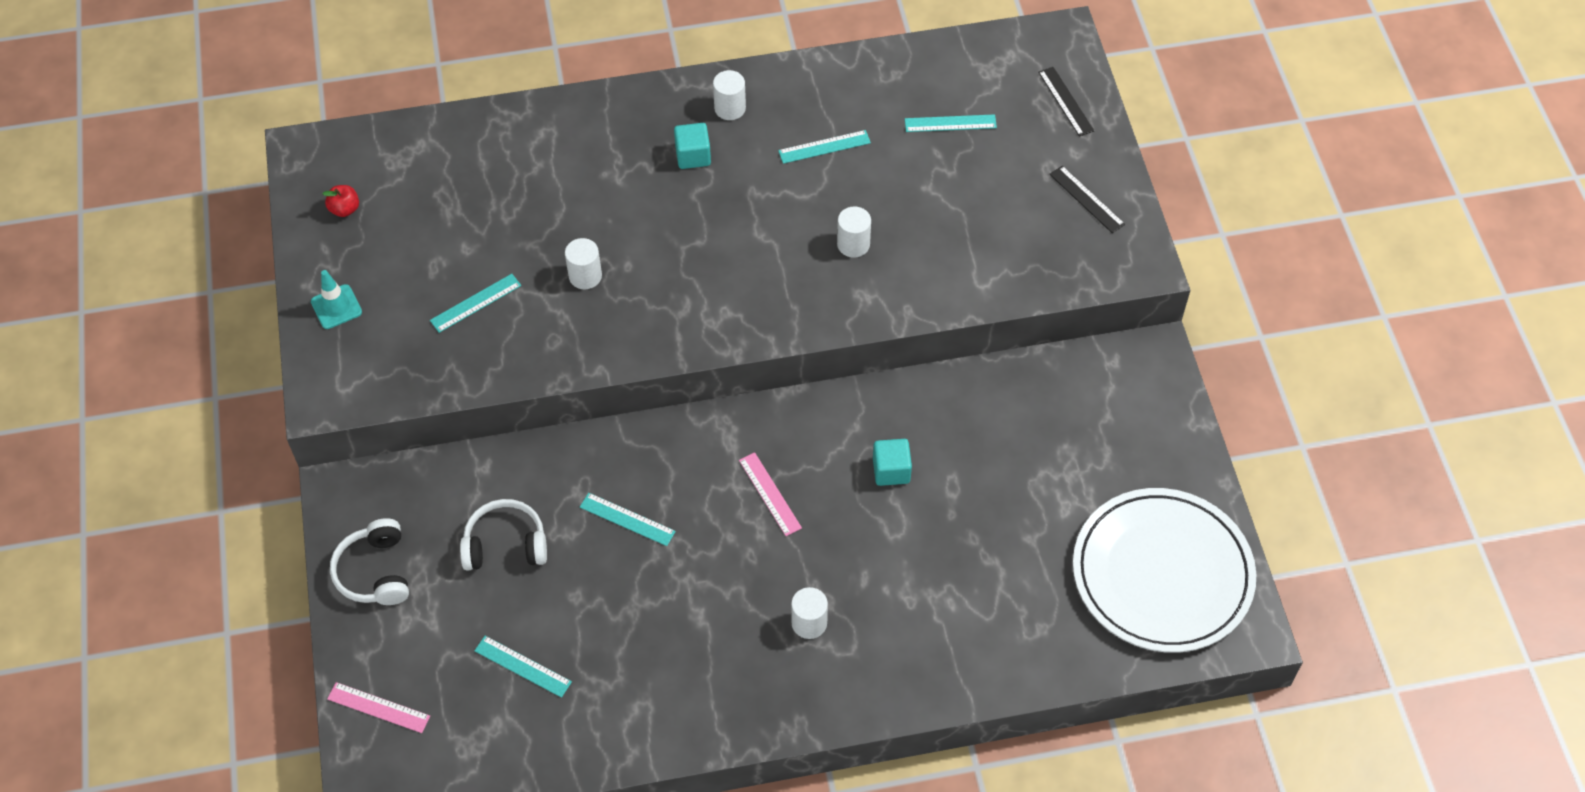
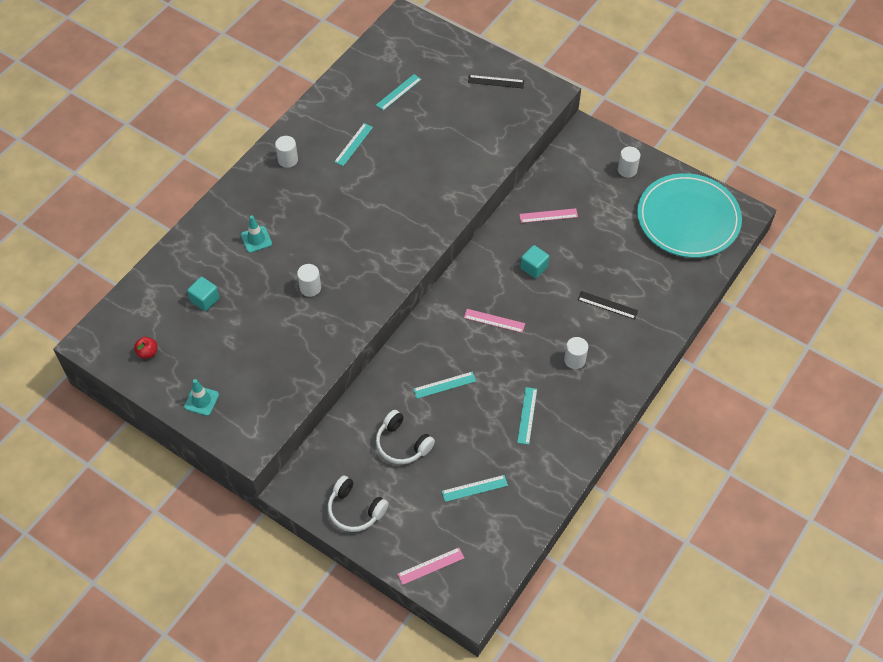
camera: 45 degrees left, 0 degrees up
turquoise ruler [430,274,521,333] -> turquoise ruler moved to [517,387,537,445]
white headphones [460,499,547,571] -> white headphones turned 90 degrees counterclockwise [376,410,435,464]
turquoise cube [674,123,711,169] -> turquoise cube moved to [187,277,219,311]
white cylinder [837,206,871,258] -> white cylinder moved to [618,147,640,178]
black ruler [1038,67,1094,137] -> black ruler moved to [578,291,638,319]
white plate [1073,488,1256,653] -> turquoise plate [637,173,742,258]
none -> turquoise traffic cone [241,215,272,253]
none -> pink ruler [519,208,578,223]

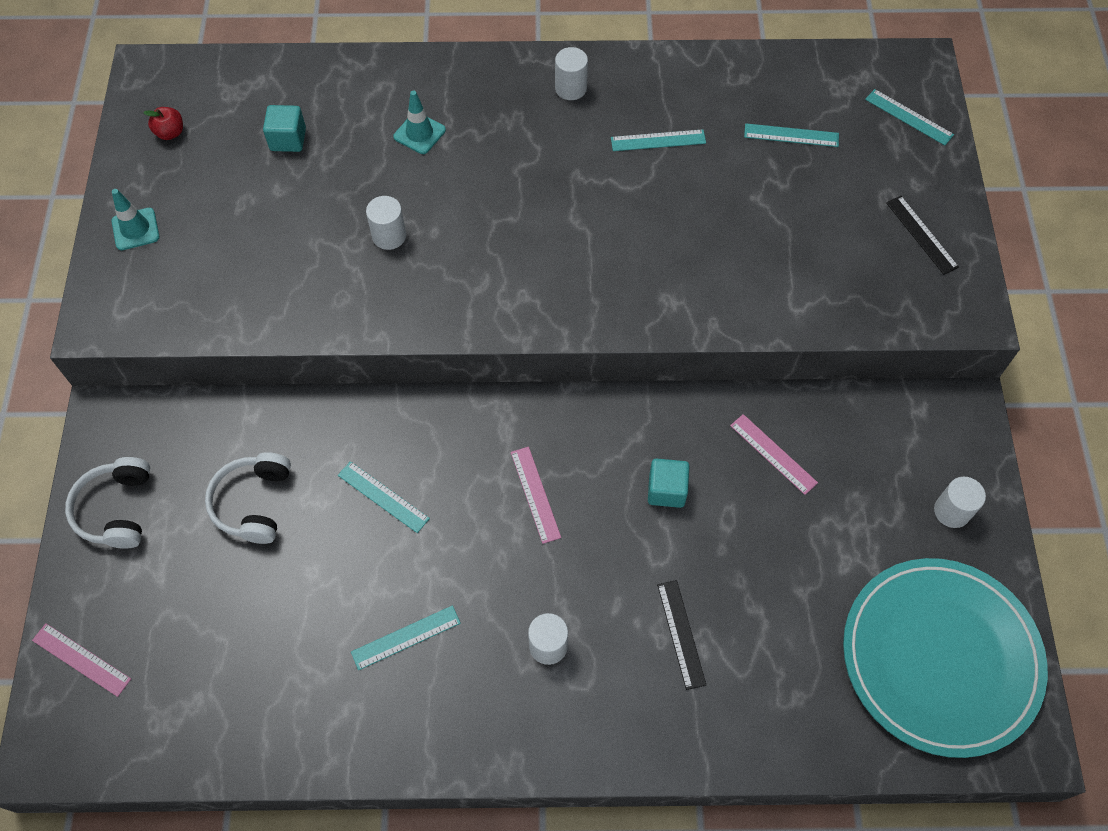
camera: 55 degrees right, 5 degrees up
turquoise ruler [442,475,508,502] -> turquoise ruler moved to [865,89,954,145]

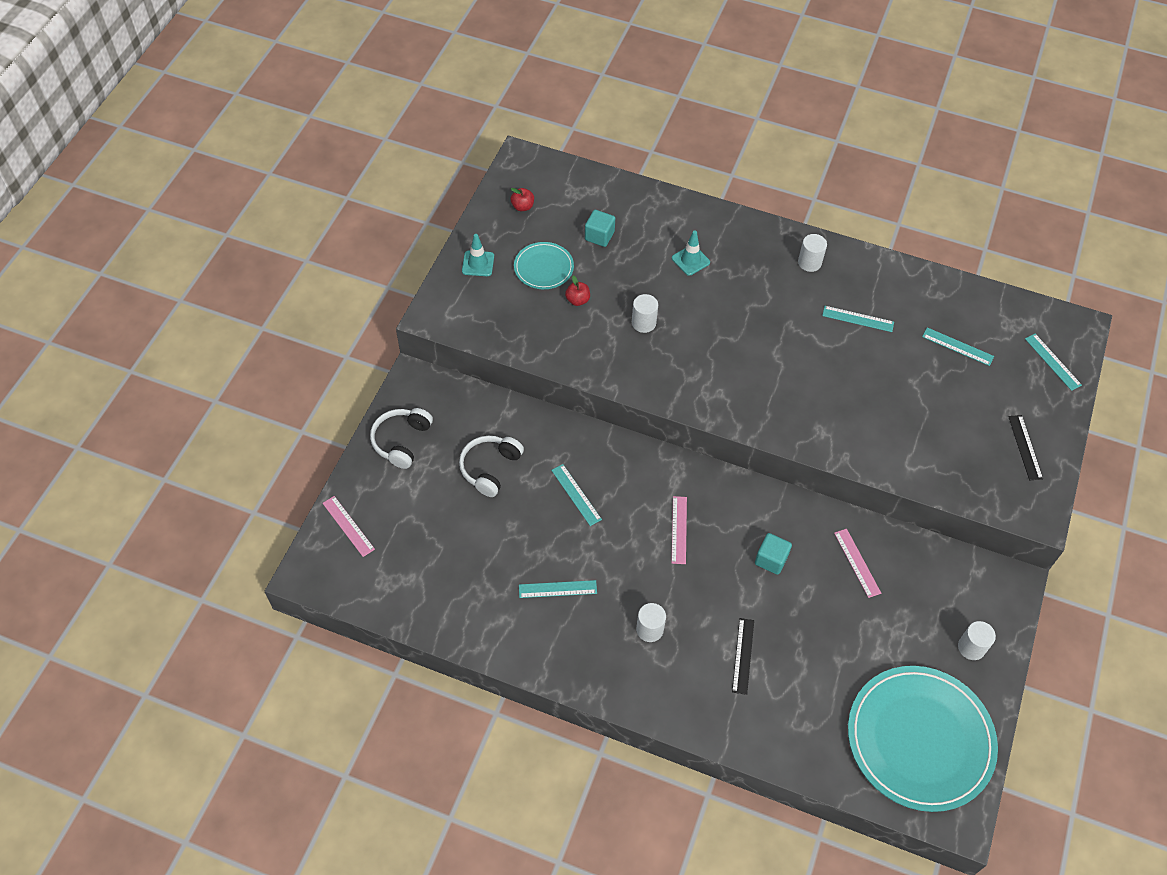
camera: 20 degrees right, 5 degrees down
none -> turquoise plate [514,242,574,289]
none -> red apple [565,275,590,306]

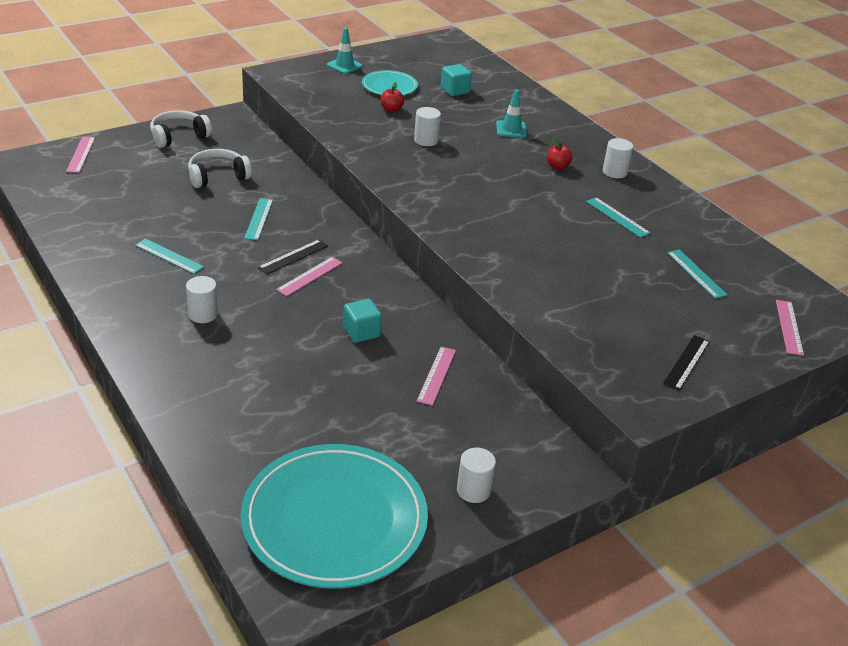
camera: 35 degrees right, 20 degrees down
red apple [511,188,534,211] -> red apple moved to [547,139,572,170]
black ruler [732,618,754,695] -> black ruler moved to [258,239,328,274]
turquoise ruler [1025,334,1082,391] -> pink ruler [776,300,804,356]

